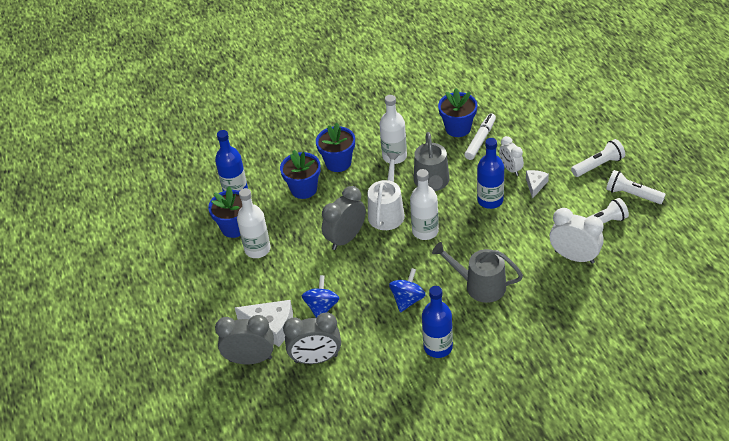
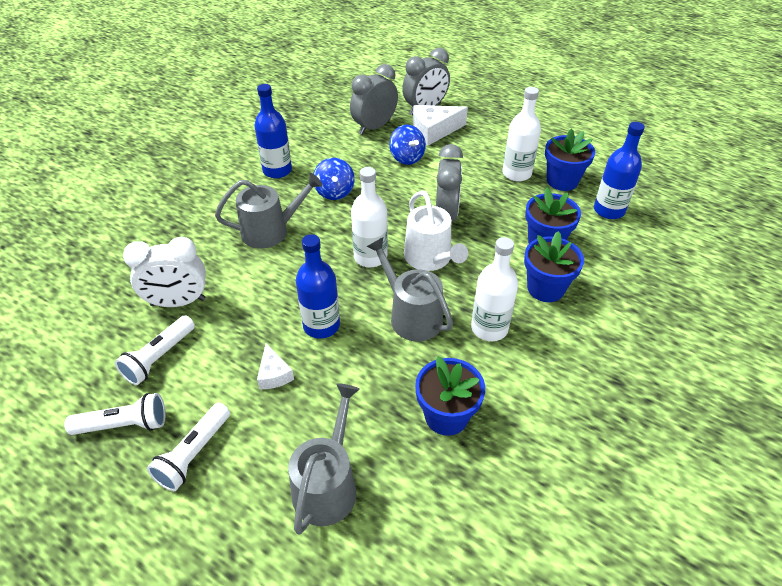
camera: 140 degrees right, 0 degrees up
white marker [464,113,496,160] -> none
white clock [499,136,524,176] -> none
none -> grey watering can [288,383,360,535]

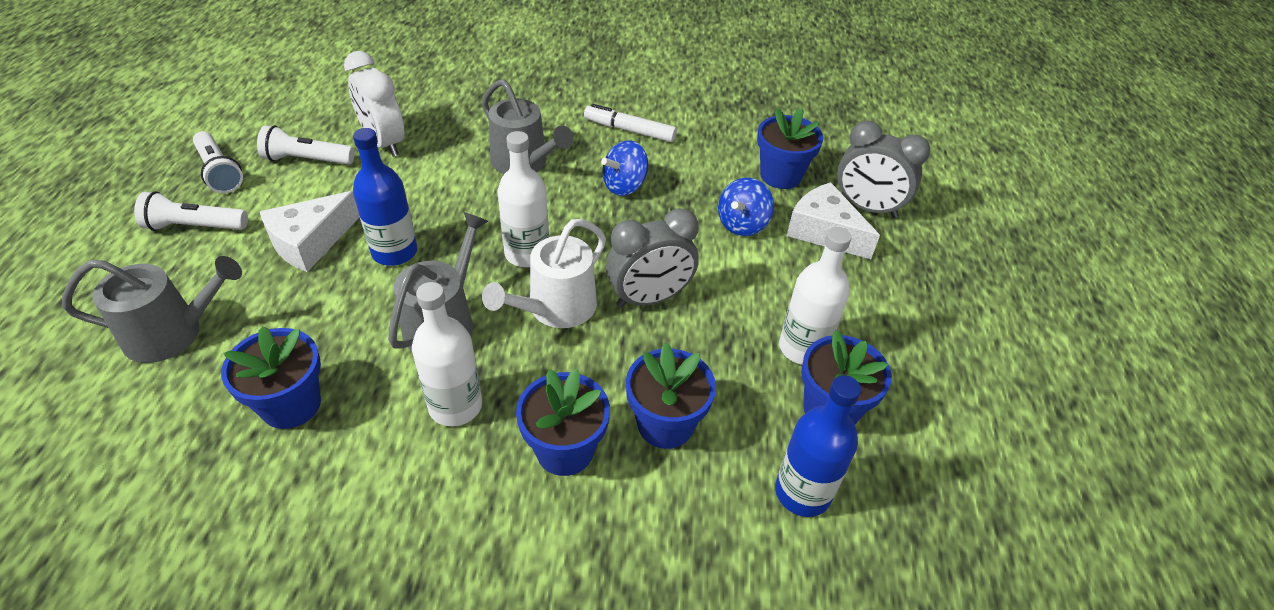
camera: 60 degrees right, 0 degrees up
blue bottle [254,84,292,178] -> white marker [584,104,677,142]
white cheese [257,343,294,389] -> white cheese [260,191,359,272], size x1.76
grey clock [350,64,398,135] -> blue flower pot [757,108,823,189]

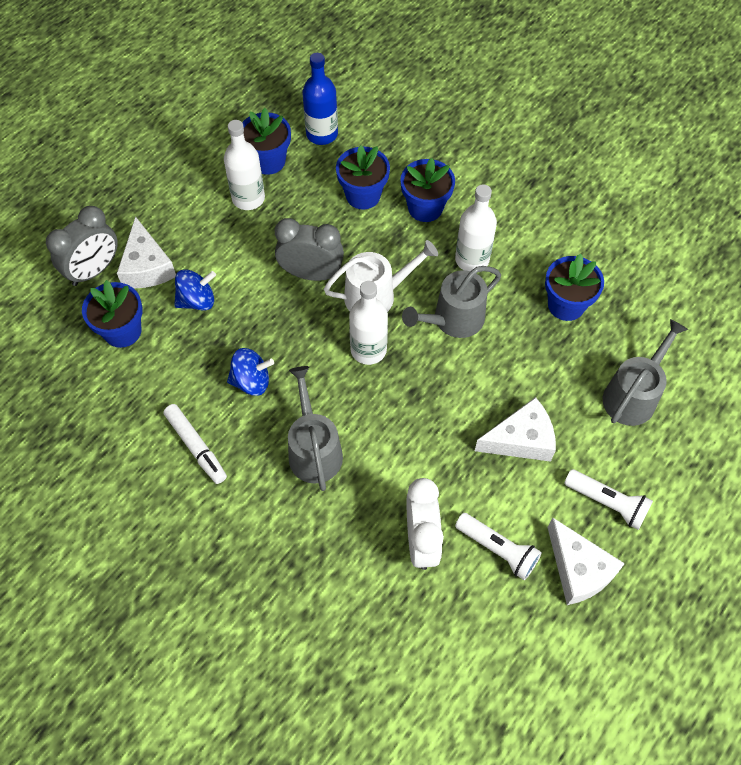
camera: 145 degrees left, 15 degrees up
grey watering can [62,256,242,363] -> grey watering can turned 105 degrees clockwise [603,319,688,426]
white flashlight [193,131,243,193] -> white cheese [548,517,625,605]
blue bottle [353,128,417,266] -> none
grey clock [837,121,930,218] -> grey clock turned 75 degrees clockwise [46,206,118,286]

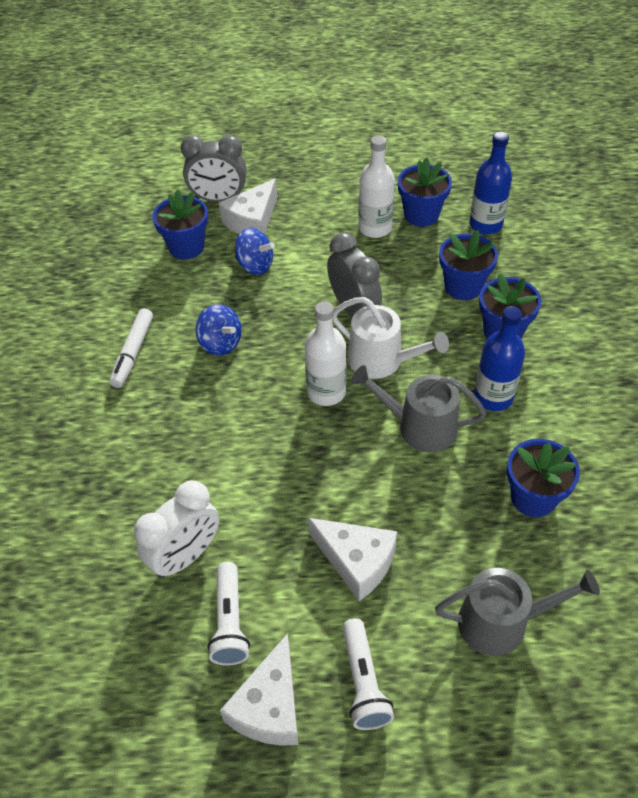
camera: 50 degrees right, 10 degrees down
grey watering can [288,366,343,491] -> none
white bottle [455,184,497,271] -> blue bottle [474,306,525,411]

